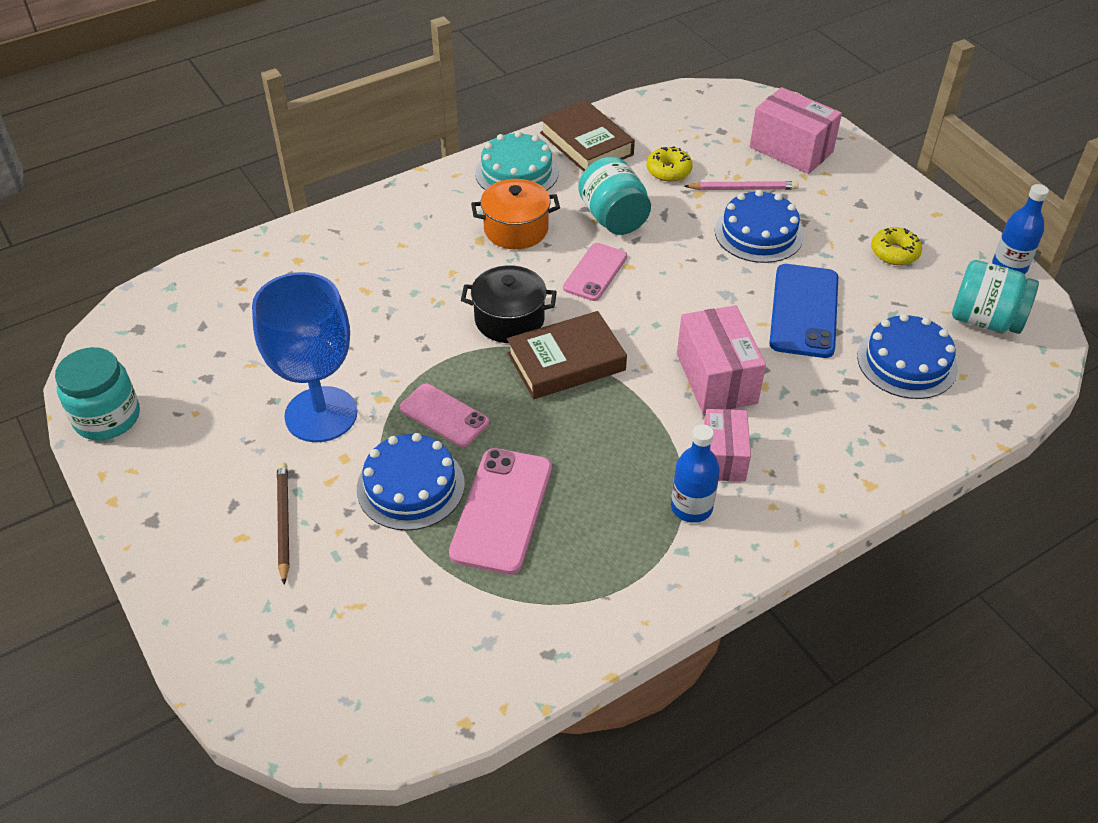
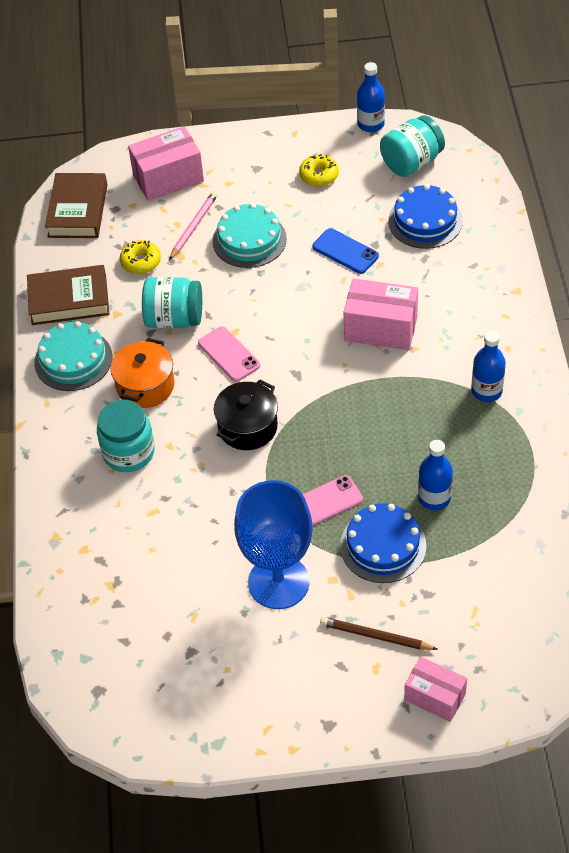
camera: 60 degrees left, 5 degrees up
turquoise jar [55,347,140,440] -> turquoise jar moved to [97,400,155,472]
pink phone [449,448,552,575] -> blue bottle [418,440,453,510]
brown book [507,311,627,399] -> brown book moved to [45,173,107,238]
pink box [704,409,751,481] -> pink box moved to [404,657,467,722]
blue cake [715,190,804,263] -> turquoise cake [213,203,287,268]
blue phone [769,264,838,358] -> blue phone [312,228,379,274], size x0.65

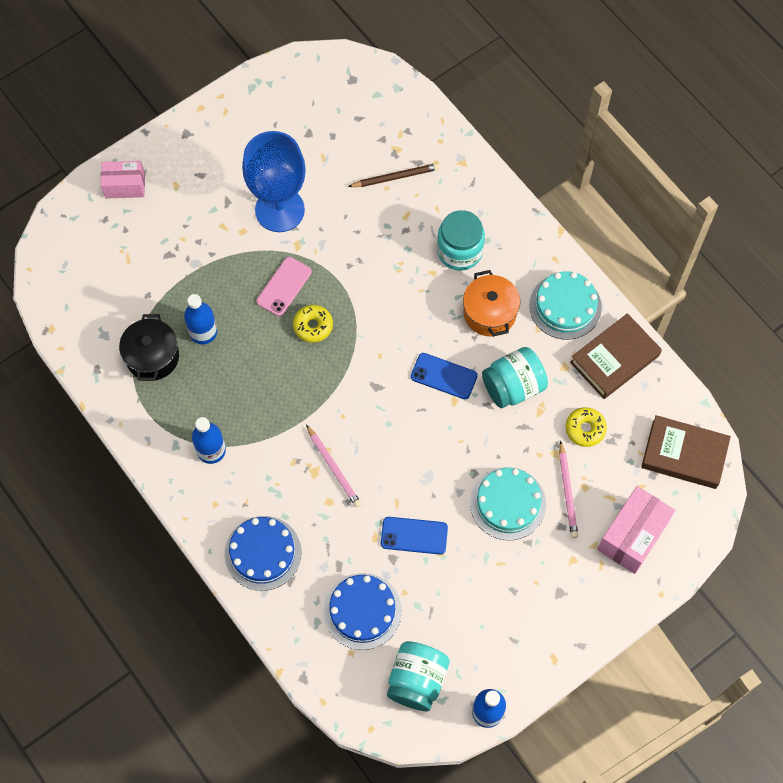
camera: 145 degrees right, 15 degrees up
brown book [45,173,107,238] -> brown book turned 45 degrees counterclockwise [641,415,731,489]
pink phone [198,326,260,382] -> blue phone [411,353,478,399]
black pot [214,379,278,450] -> black pot moved to [119,314,179,381]
yellow donut [299,154,339,186] -> yellow donut moved to [293,305,333,343]
brown pencil [320,617,438,650] -> brown pencil moved to [348,163,439,187]
blue cake [340,504,427,583] -> blue cake moved to [225,516,301,591]
pink box [344,278,418,350] -> pink pencil [306,425,362,508]

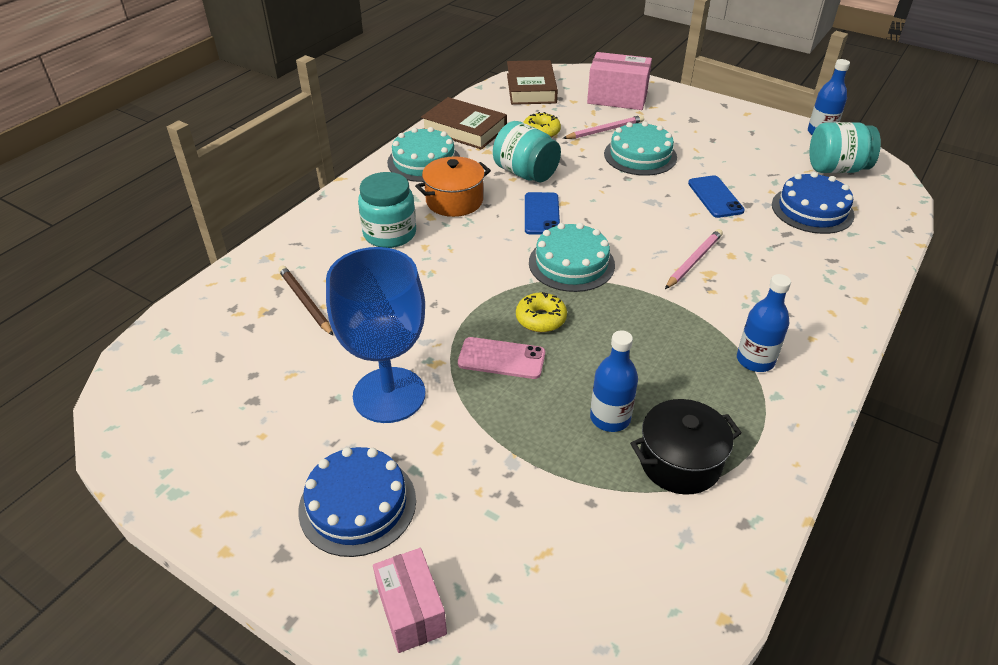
camera: 110 degrees left, 25 degrees down
blue cake [225,516,301,591] -> blue cake moved to [298,447,416,557]
none -> turquoise cake [529,223,615,292]

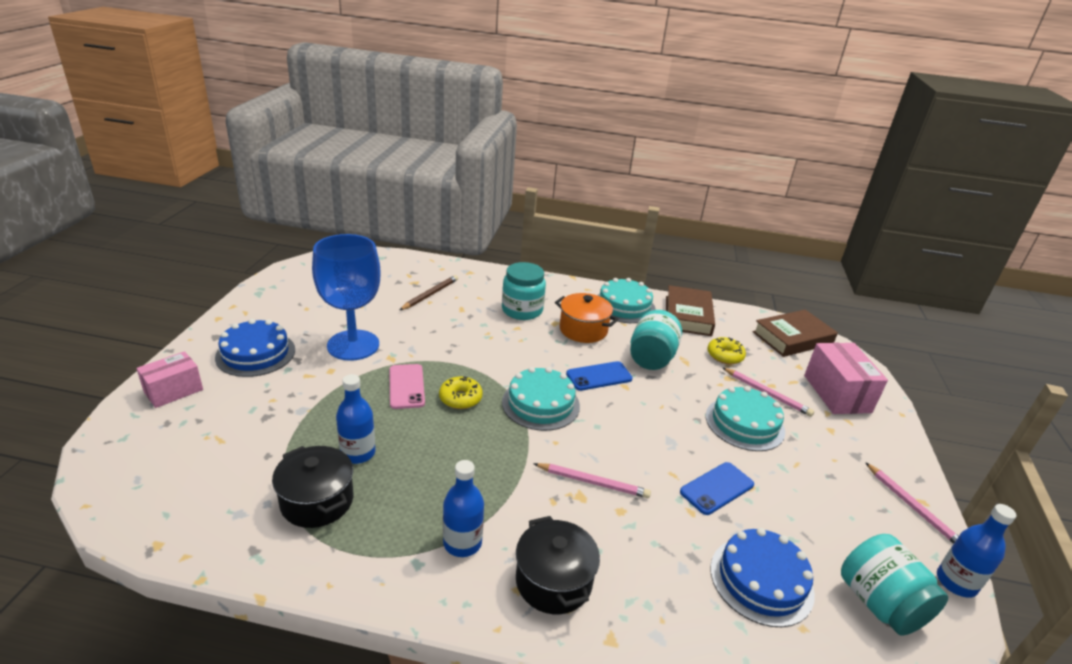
camera: 65 degrees right, 10 degrees down
none -> black pot [516,516,600,614]
none -> pink pencil [865,462,959,544]

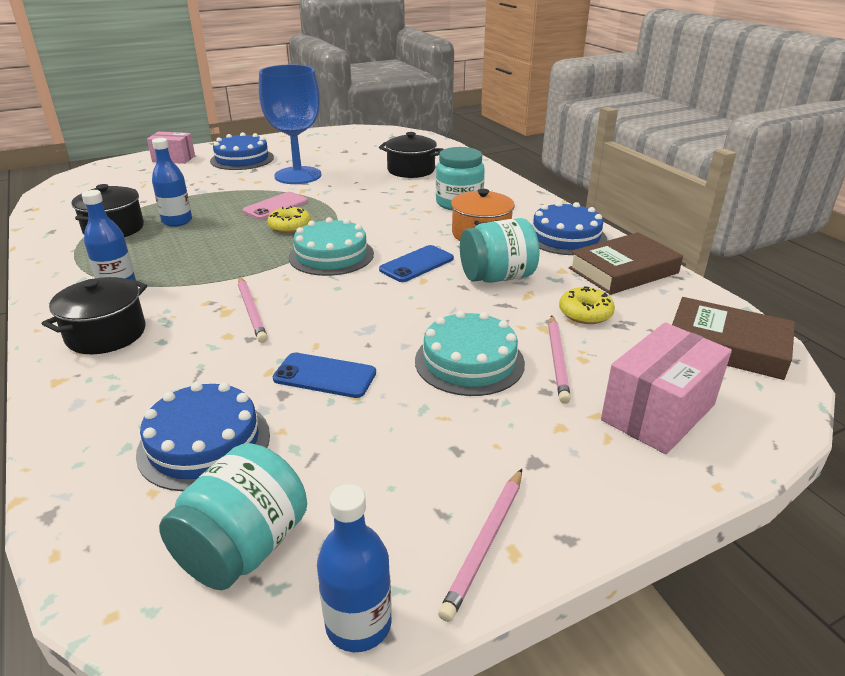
camera: 55 degrees right, 0 degrees up
brown pencil [400,275,458,310] -> black pot [379,132,444,178]
blue phone [566,361,633,391] -> blue phone turned 75 degrees counterclockwise [379,245,454,282]
turquoise cake [597,278,656,323] -> blue cake [532,201,607,255]

